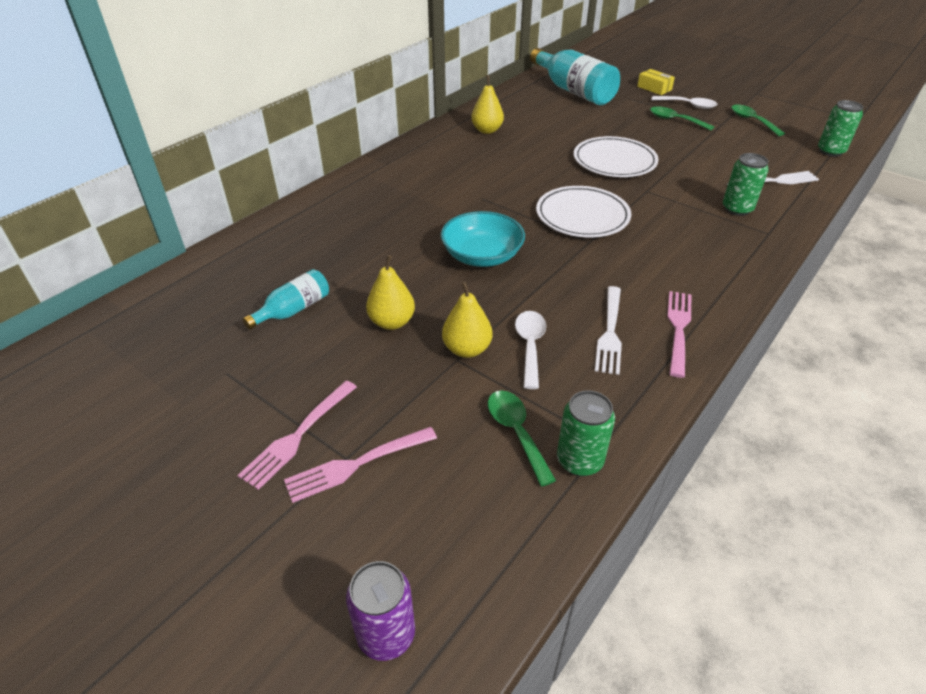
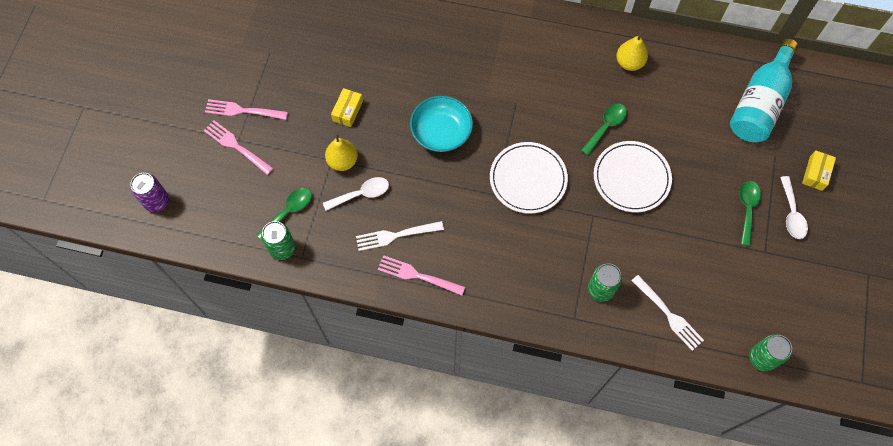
camera: 65 degrees right, 25 degrees up
turquoise bottle [243,269,329,330] -> none
yellow pear [366,255,415,330] -> yellow box [331,88,363,127]
pink fork [667,291,692,378] -> pink fork turned 150 degrees counterclockwise [377,255,465,296]
green spoon [731,104,785,136] -> green spoon moved to [581,104,627,155]

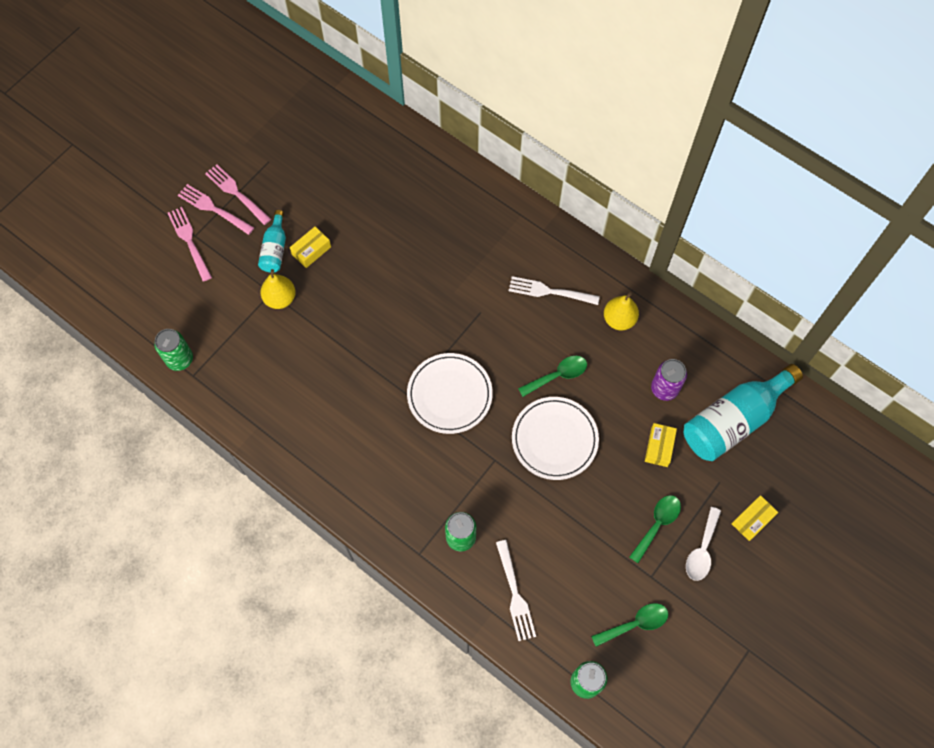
camera: 25 degrees right, 0 degrees up
purple can [130,173,169,212] -> purple can moved to [651,359,687,401]
green spoon [257,188,312,240] -> green spoon moved to [591,603,668,647]
white spoon [323,177,389,211] -> none
white fork [356,221,444,251] -> white fork moved to [509,276,600,305]
pink fork [377,255,465,296] -> pink fork moved to [205,164,271,225]
turquoise bowl [410,96,473,152] -> none
none -> turquoise bottle [258,210,286,273]
none -> yellow box [645,423,677,467]

